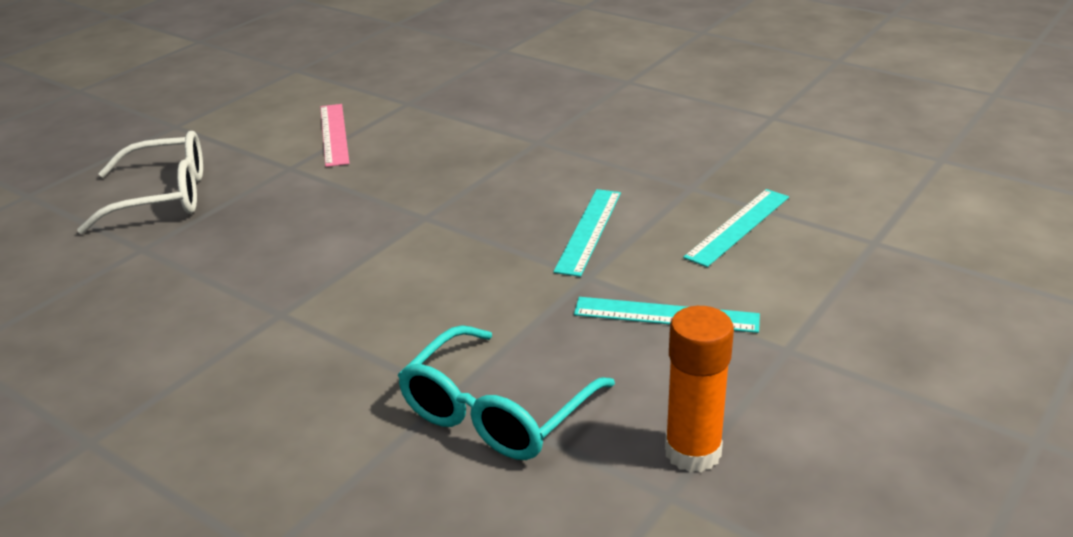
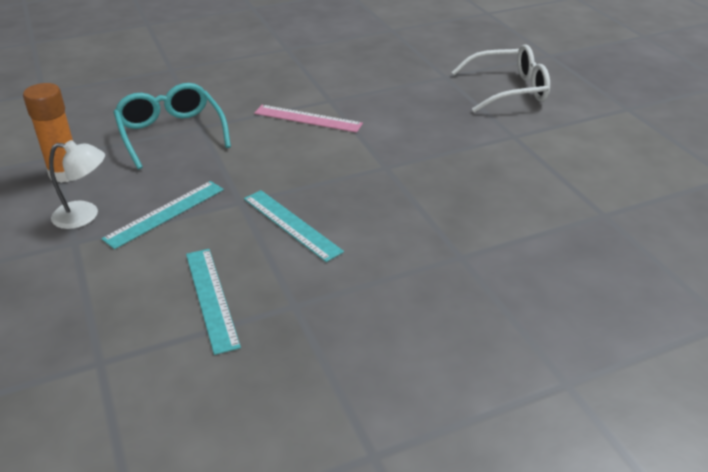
camera: 120 degrees right, 5 degrees up
white glasses [77,131,203,234] -> white glasses turned 120 degrees counterclockwise [452,44,550,113]
pink ruler [320,104,350,167] -> pink ruler moved to [254,105,363,133]
none -> white lamp [49,140,105,229]

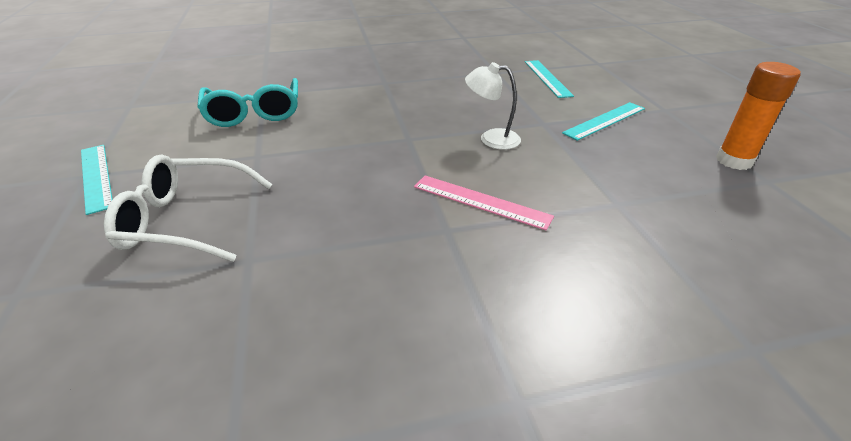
camera: 170 degrees left, 0 degrees up
white lamp [49,140,105,229] -> white lamp moved to [465,62,521,150]
turquoise glasses [114,83,231,170] -> turquoise glasses moved to [197,78,298,127]
turquoise ruler [244,190,344,262] -> turquoise ruler moved to [81,145,113,215]

